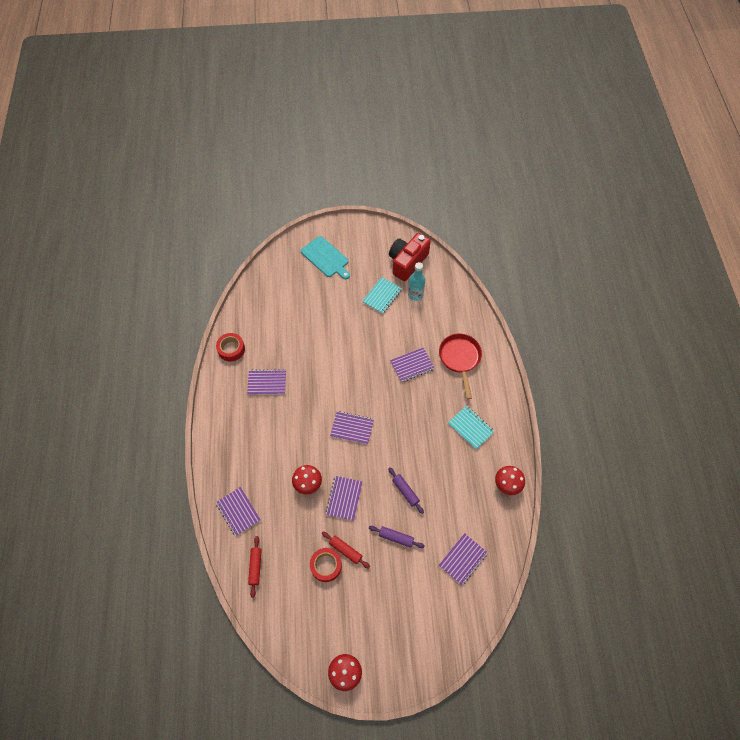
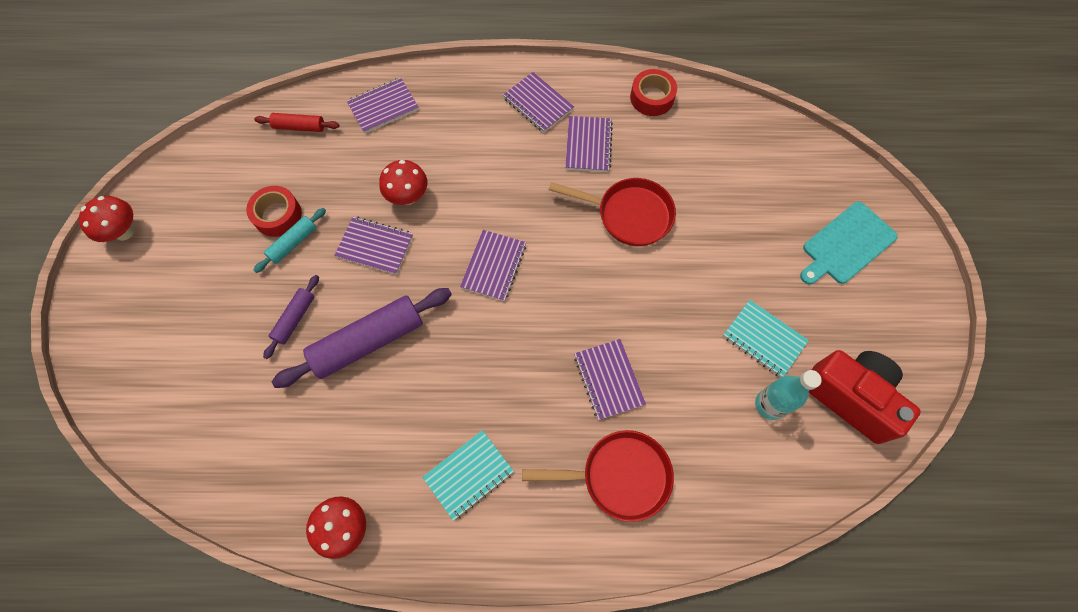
camera: 95 degrees right, 5 degrees up
red rolling pin [322,532,370,569] -> turquoise rolling pin [253,208,326,273]
purple rolling pin [388,468,424,514] -> purple rolling pin [272,288,452,388], size x1.95
purple notebook [439,533,488,585] -> purple notebook moved to [503,72,574,133]
none -> red pan [549,178,676,246]

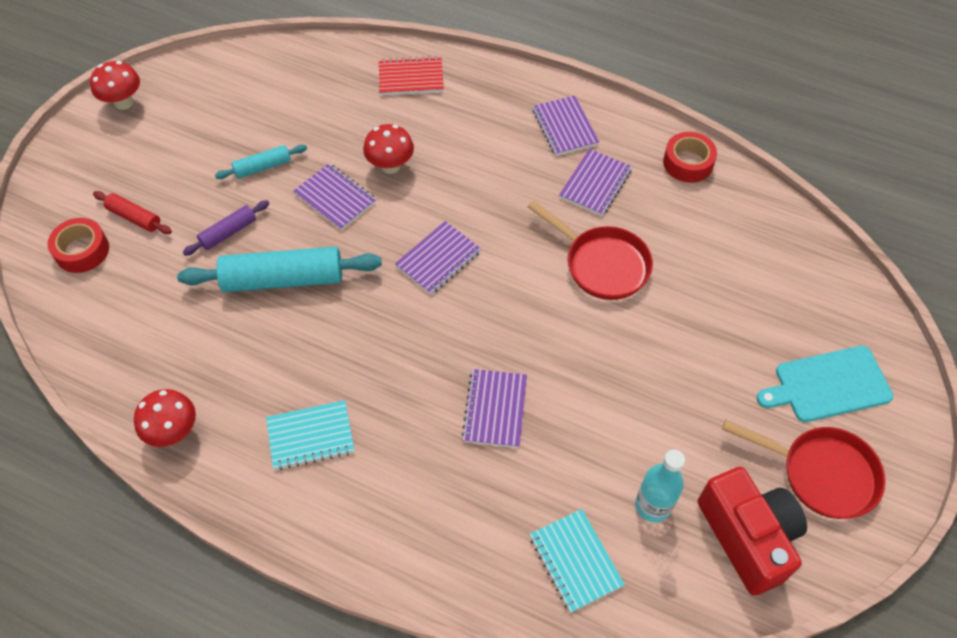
camera: 25 degrees right, 10 degrees down
red tape [246,186,302,237] -> red tape moved to [47,218,109,273]
red rolling pin [254,113,340,132] -> red rolling pin moved to [93,191,172,234]
purple rolling pin [272,288,452,388] -> turquoise rolling pin [177,247,382,292]
purple notebook [347,78,419,133] -> red notebook [379,56,444,95]
red pan [522,430,674,522] -> red pan moved to [722,420,886,519]
turquoise notebook [723,300,809,377] -> turquoise notebook moved to [529,509,625,613]

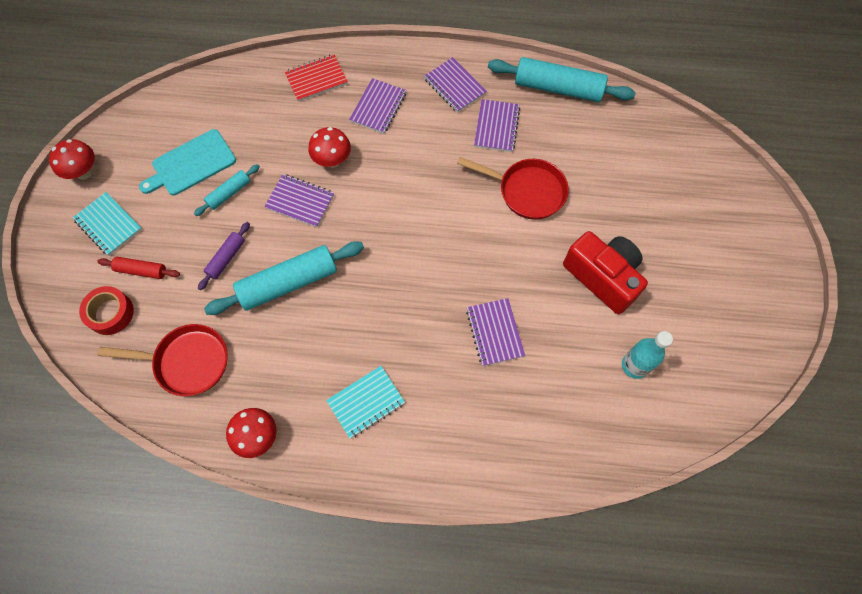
camera: 20 degrees left, 10 degrees up
purple notebook [395,221,481,295] -> purple notebook moved to [349,78,407,134]
turquoise notebook [529,509,625,613] -> turquoise notebook moved to [73,192,142,256]
red tape [663,132,717,183] -> turquoise rolling pin [488,57,636,102]
red camera [698,467,807,595] -> red camera moved to [563,231,648,314]
red pan [722,420,886,519] -> red pan moved to [98,324,228,396]
turquoise cutting board [757,346,894,422] -> turquoise cutting board moved to [139,129,236,195]

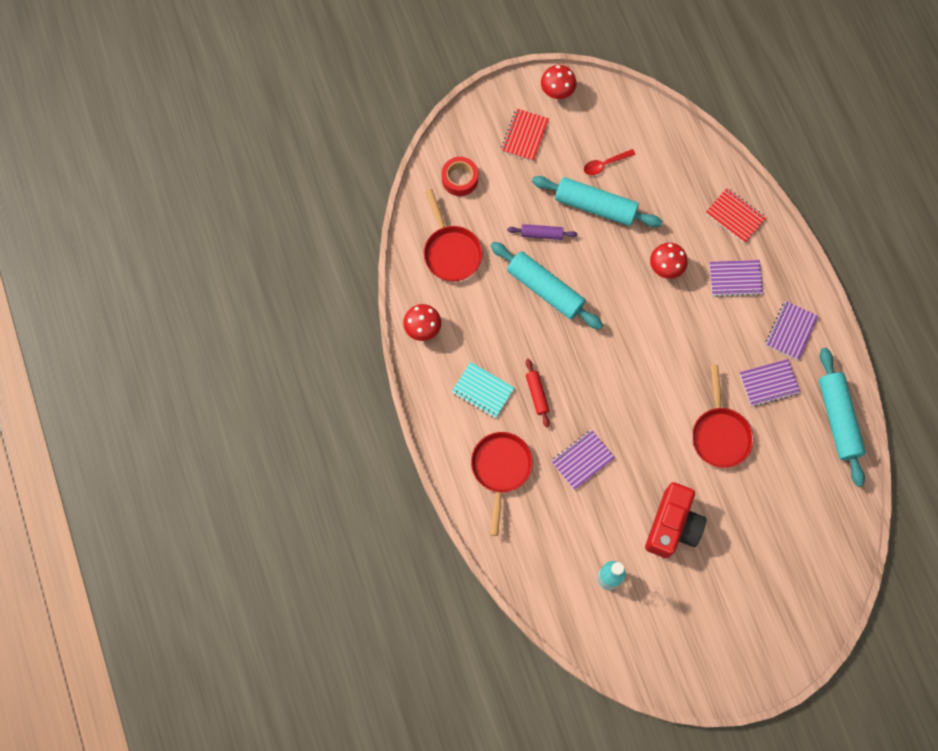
camera: 65 degrees right, 5 degrees up
turquoise notebook [73,192,142,256] -> red notebook [501,109,549,162]
red rolling pin [97,257,180,279] -> red rolling pin moved to [526,359,550,428]
turquoise cutting board [139,129,236,195] -> red spoon [584,149,636,175]
turquoise rolling pin [194,164,260,216] -> turquoise rolling pin [532,176,663,227], size x1.95
purple notebook [264,174,334,228] -> none
none -> red pan [471,432,533,536]

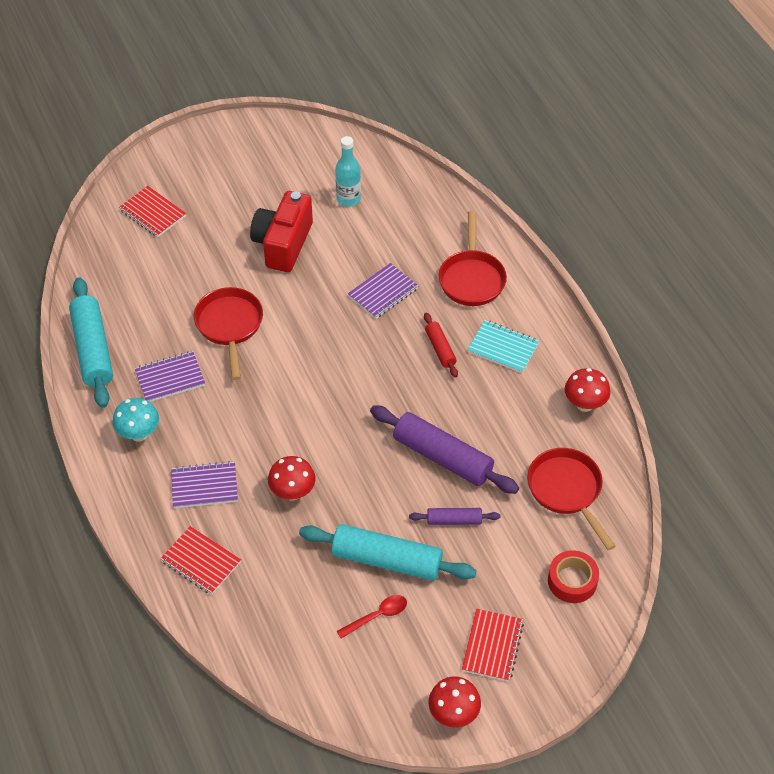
camera: 175 degrees right, 20 degrees down
turquoise rolling pin [491,242,603,330] -> purple rolling pin [370,405,519,494]
purple notebook [766,301,819,360] -> turquoise mushroom [113,398,159,442]
none -> red notebook [119,186,186,237]

